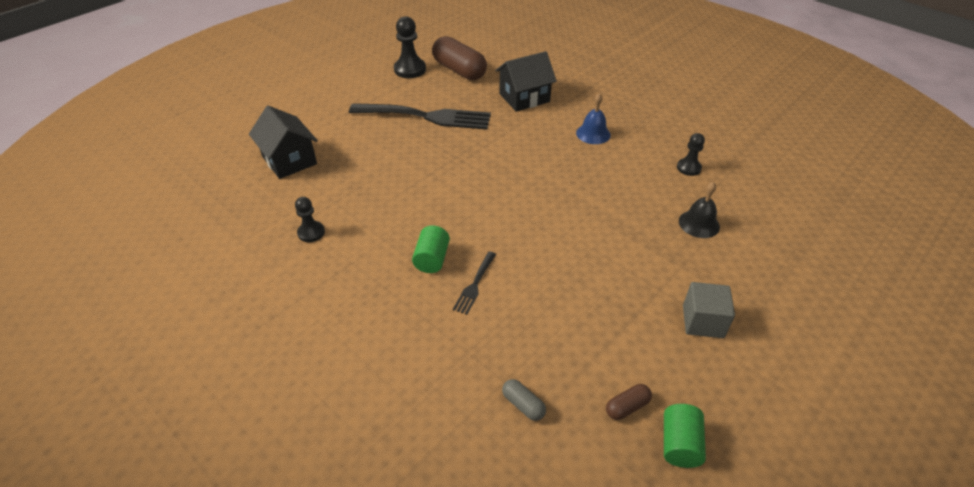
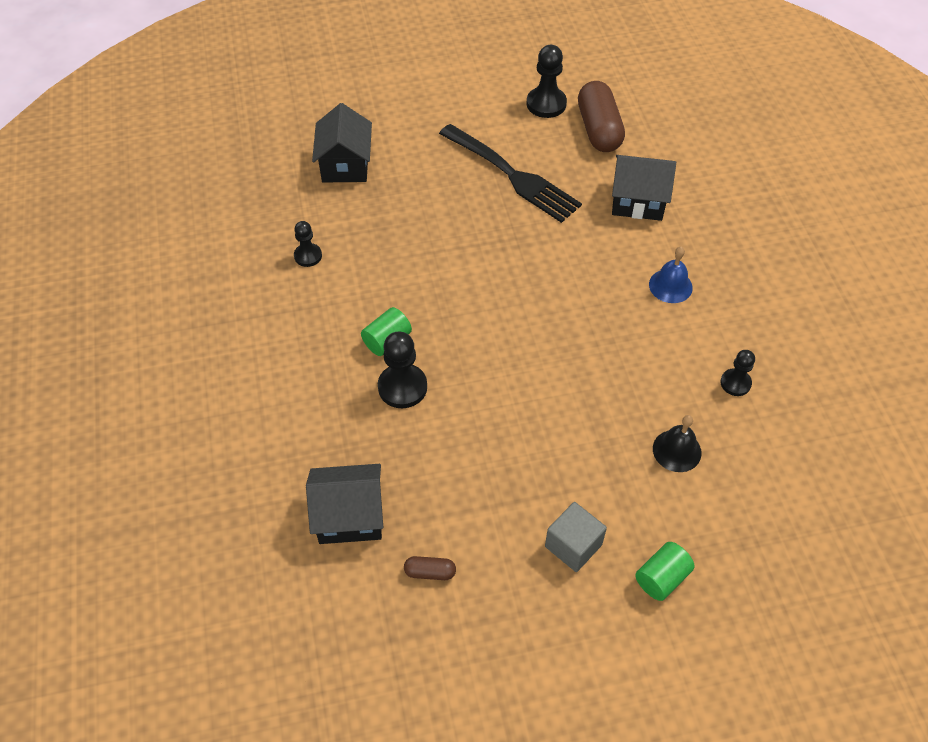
camera: 35 degrees right, 10 degrees up
black fork [453,251,496,315] -> black pawn [378,331,427,408]
grey capsule [502,379,546,421] -> black house [306,464,383,544]
green cylinder [664,404,706,468] -> green cylinder moved to [635,542,695,601]

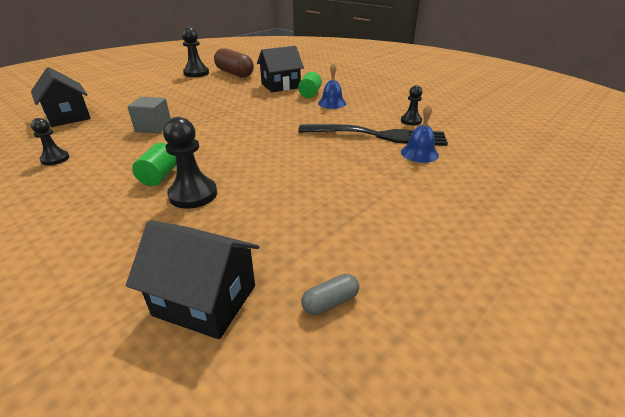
camera: 35 degrees left, 20 degrees down
black house [306,464,383,544] -> black house turned 60 degrees clockwise [126,220,259,339]
brown capsule [404,556,456,580] -> grey capsule [301,274,359,315]
black fork [439,124,582,223] -> black fork moved to [298,124,448,146]
grey cube [545,502,607,572] -> grey cube moved to [127,97,171,133]
green cylinder [635,542,695,601] -> green cylinder moved to [298,72,322,98]
black bell [653,415,702,472] -> blue bell [401,104,439,163]

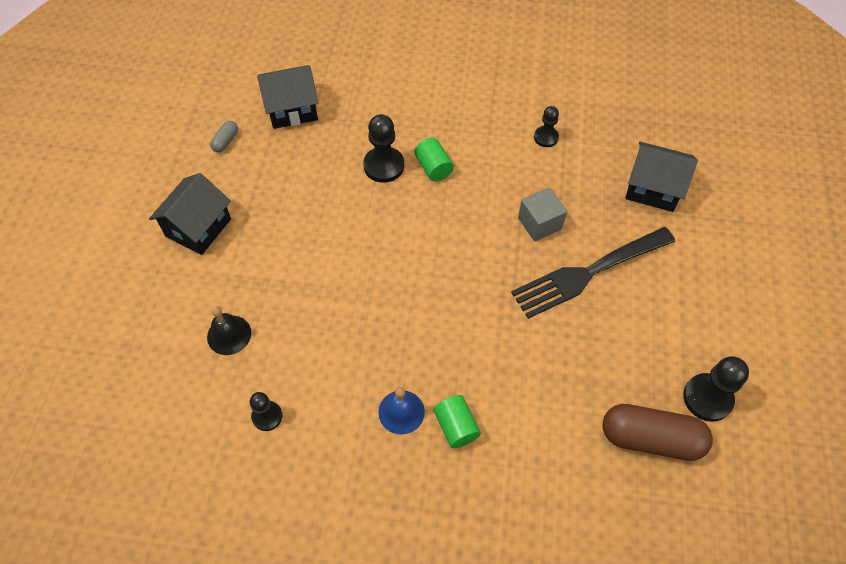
camera: 145 degrees right, 25 degrees up
black house [257,46,304,92] -> black house moved to [149,173,231,255]
black fork [298,124,448,146] -> black fork moved to [511,227,675,319]
blue bell [401,104,439,163] -> black bell [207,306,251,355]

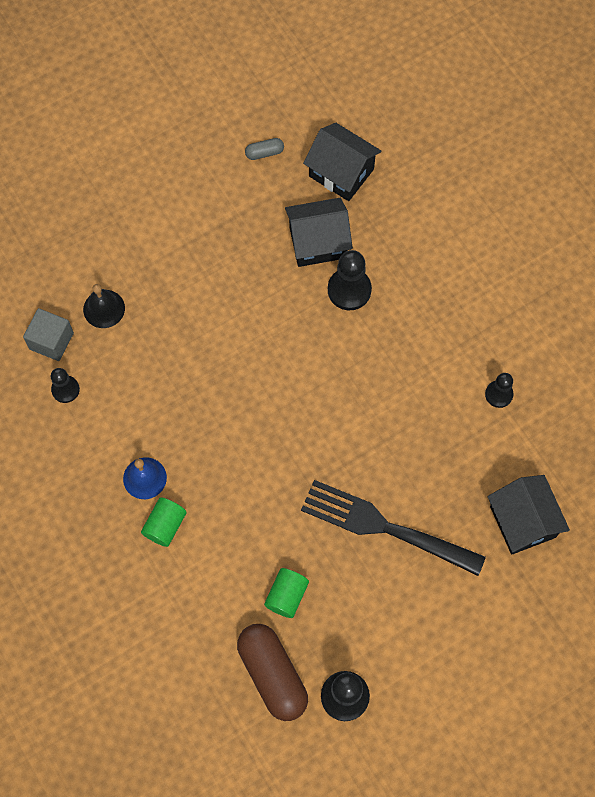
camera: 50 degrees right, 10 degrees up
black house [149,173,231,255] -> black house moved to [285,198,353,267]
green cylinder [414,138,454,182] -> green cylinder moved to [264,568,309,618]
grey cube [518,188,567,241] -> grey cube moved to [23,308,74,361]

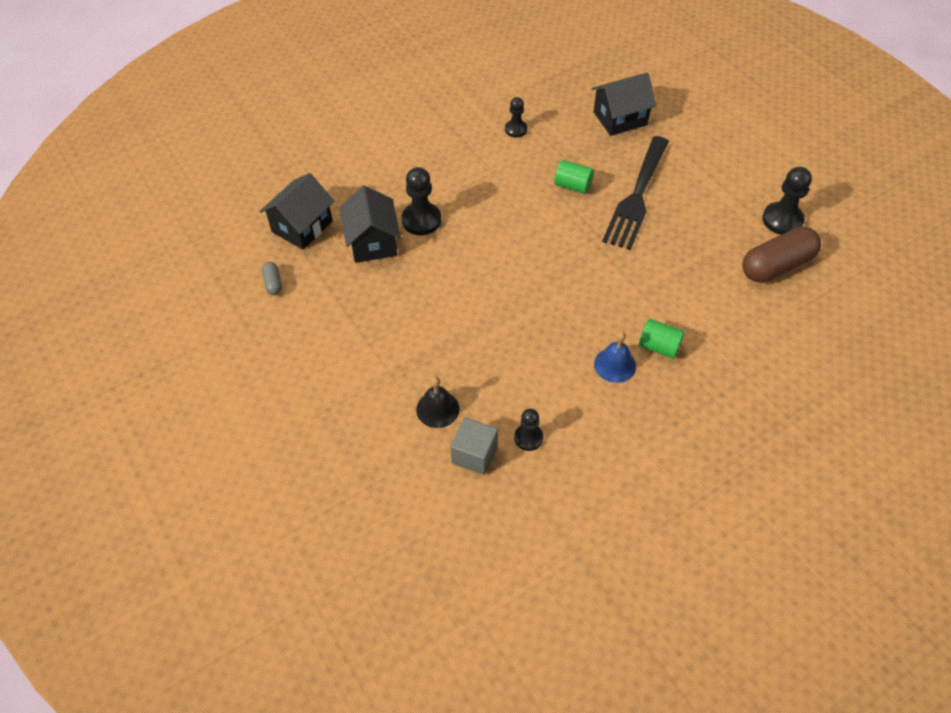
camera: 90 degrees left, 15 degrees down
green cylinder [264,568,309,618] -> green cylinder moved to [554,160,594,194]

